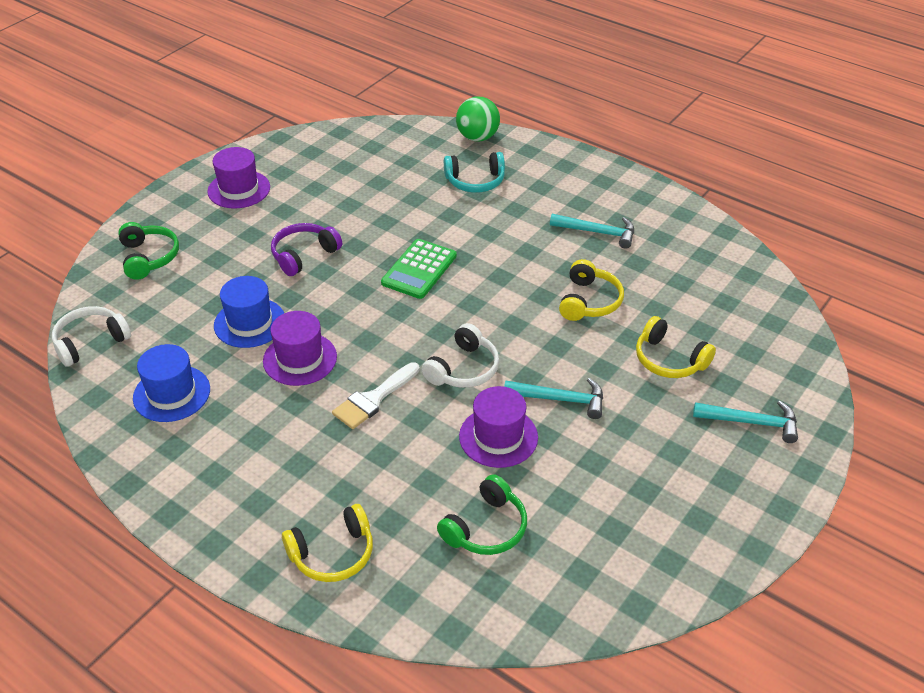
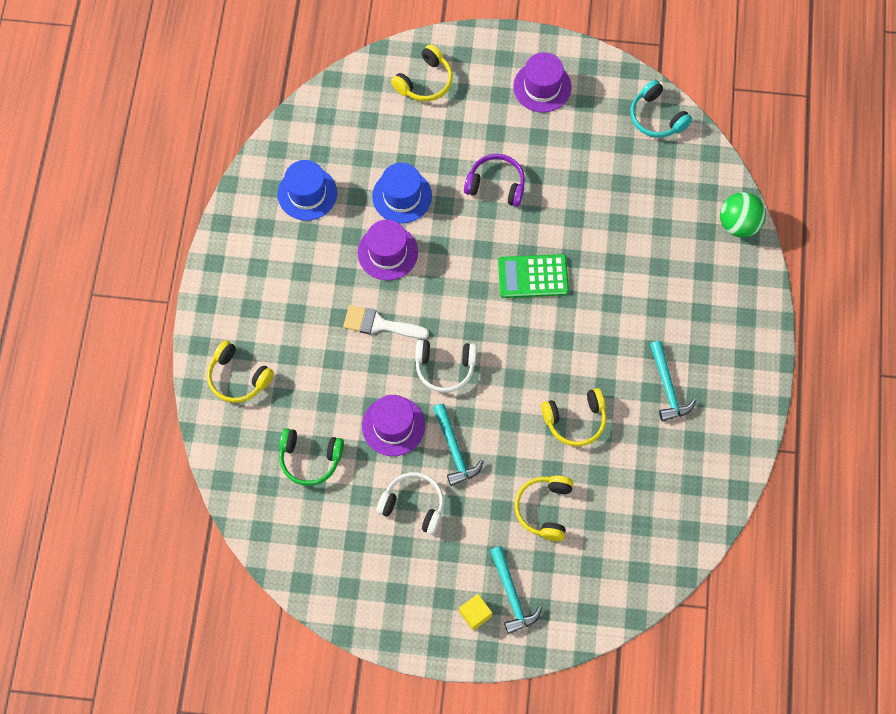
camera: 60 degrees right, 25 degrees up
white headphones [52,306,131,367] -> white headphones moved to [376,472,444,535]
green headphones [118,222,179,280] -> yellow headphones [391,44,453,102]
turquoise headphones [444,152,505,193] -> turquoise headphones moved to [630,80,692,138]
none -> yellow cube [459,594,492,631]

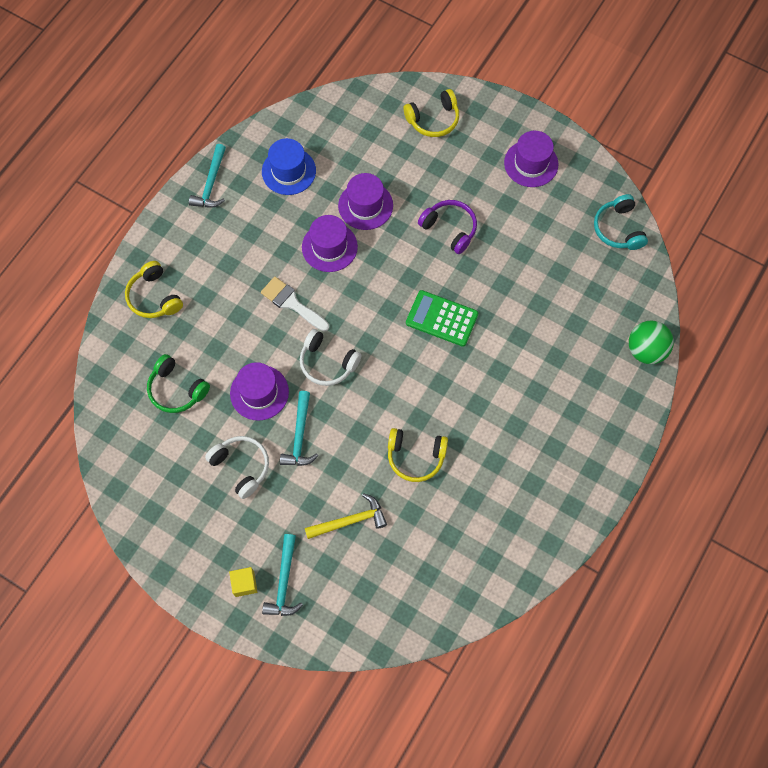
camera: 25 degrees right, 0 degrees up
blue hat [372,163,432,223] -> purple hat [338,173,393,230]
yellow headphones [515,475,573,541] -> yellow hammer [305,493,387,539]
turquoise hammer [650,341,696,422] -> turquoise hammer moved to [189,144,226,207]

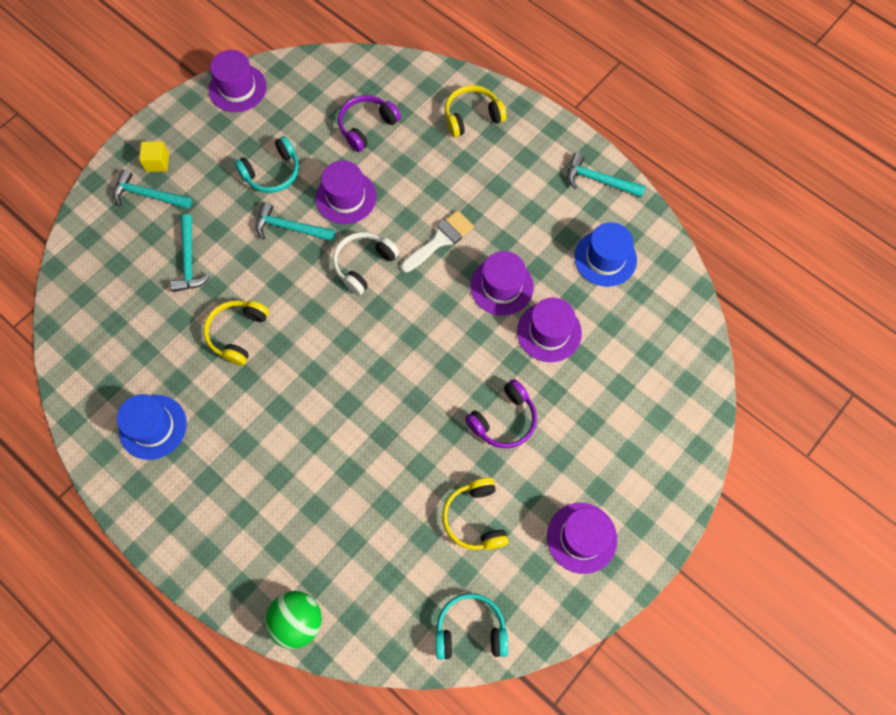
camera: 100 degrees right, 0 degrees up
green headphones [147,354,210,413] -> purple headphones [338,95,401,152]
white headphones [205,436,269,499] -> turquoise headphones [234,136,299,193]
yellow hammer [305,493,387,539] -> turquoise hammer [170,214,211,292]
yellow headphones [403,89,459,137] -> yellow headphones moved to [442,478,509,550]
green calculator [406,290,478,346] -> none
none -> blue hat [117,394,187,460]
none -> purple hat [209,50,267,112]

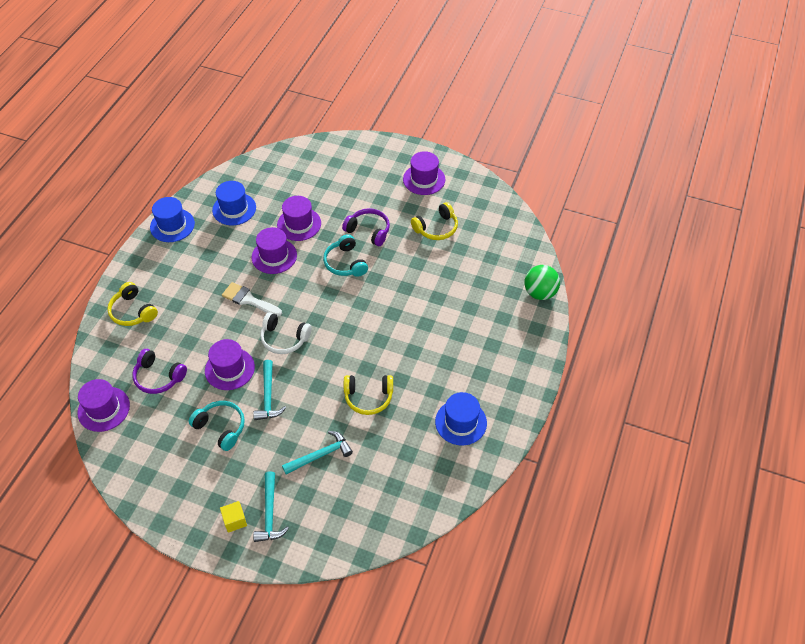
camera: 110 degrees left, 15 degrees down
purple hat [209,50,267,112] -> purple hat moved to [77,379,130,432]
turquoise headphones [435,593,508,660] -> turquoise headphones moved to [323,234,368,277]
turquoise hammer [567,153,646,198] -> blue hat [150,197,195,242]

